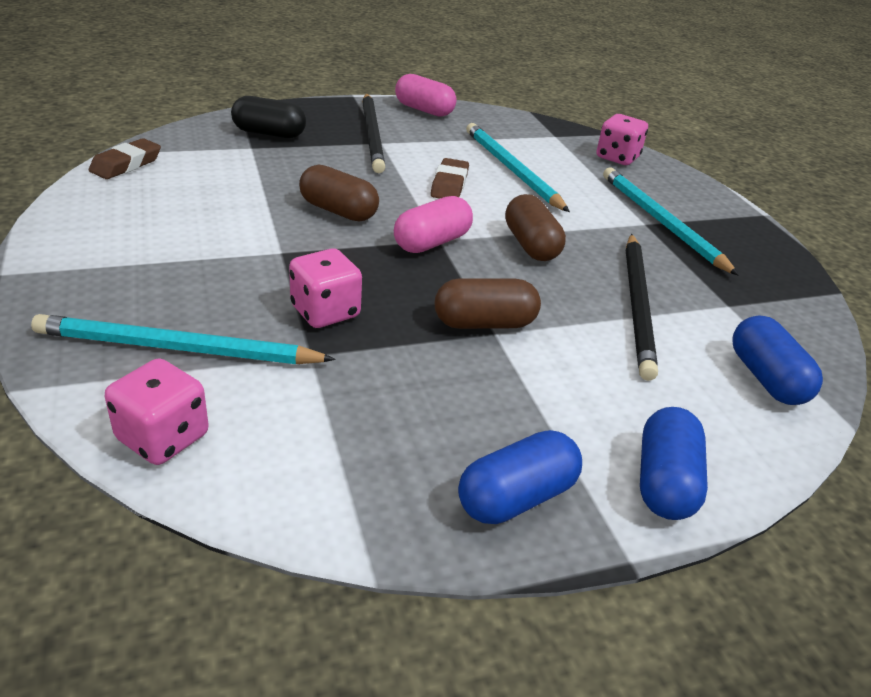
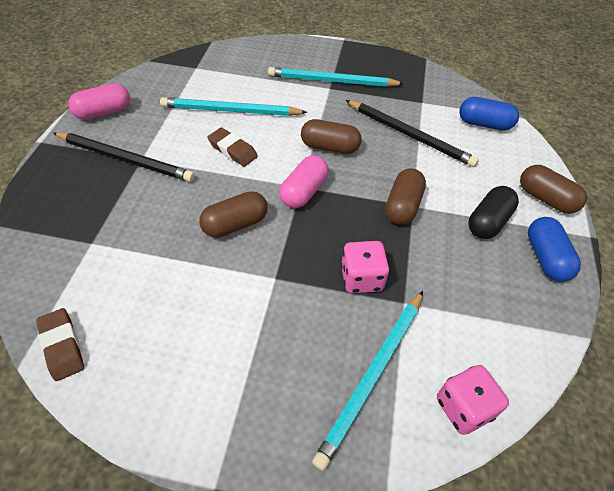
camera: 60 degrees left, 15 degrees up
black capsule [231,96,306,138] -> black capsule moved to [468,186,519,239]
pink capsule [394,196,473,253] -> pink capsule turned 45 degrees clockwise [279,155,329,208]
pink dice [596,114,648,165] -> none
blue capsule [640,407,708,520] -> brown capsule [520,165,587,214]

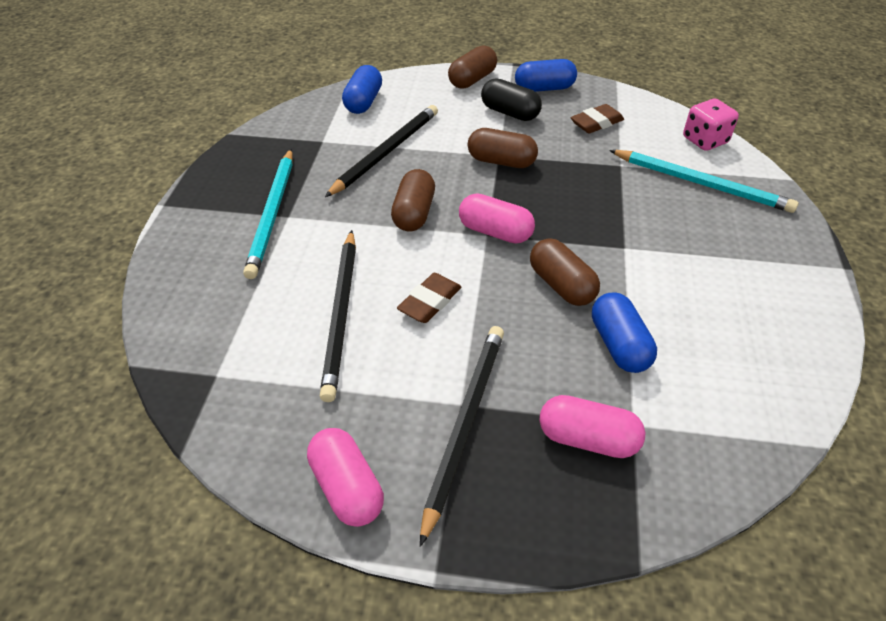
camera: 90 degrees left, 5 degrees down
brown eraser [36,308,84,381] -> brown eraser moved to [571,104,624,133]
turquoise pencil [160,97,308,116] -> black pencil [320,230,356,402]
pink dice [341,241,389,293] -> none
none -> pink capsule [539,395,646,458]
none -> blue capsule [592,293,657,373]

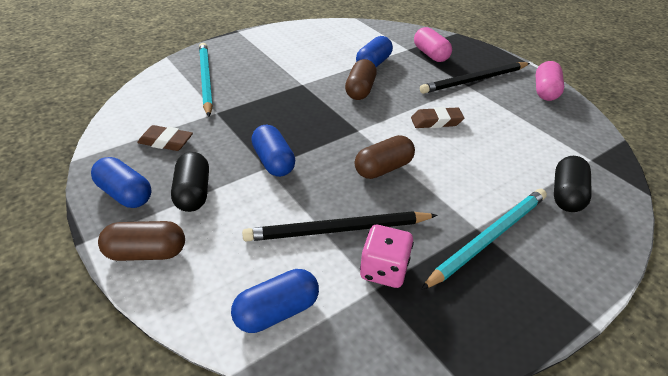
camera: 135 degrees left, 5 degrees down
black pencil [320,230,356,402] -> none
pink capsule [459,193,535,244] -> none
brown capsule [468,128,538,168] -> blue capsule [251,125,295,177]
pink dice [683,99,739,151] -> pink dice moved to [360,225,414,288]
none -> black capsule [554,156,592,212]

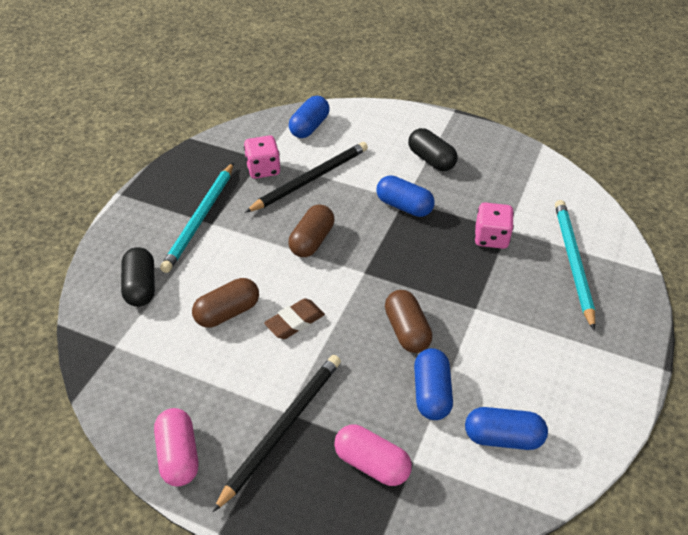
camera: 150 degrees right, 5 degrees up
blue capsule [91,157,152,208] -> blue capsule moved to [465,407,548,450]
brown capsule [98,221,185,261] -> brown capsule moved to [192,278,259,328]
brown eraser [137,125,193,151] -> none
turquoise pencil [199,43,213,117] -> turquoise pencil turned 135 degrees counterclockwise [555,200,595,330]
none -> pink dice [474,203,514,249]

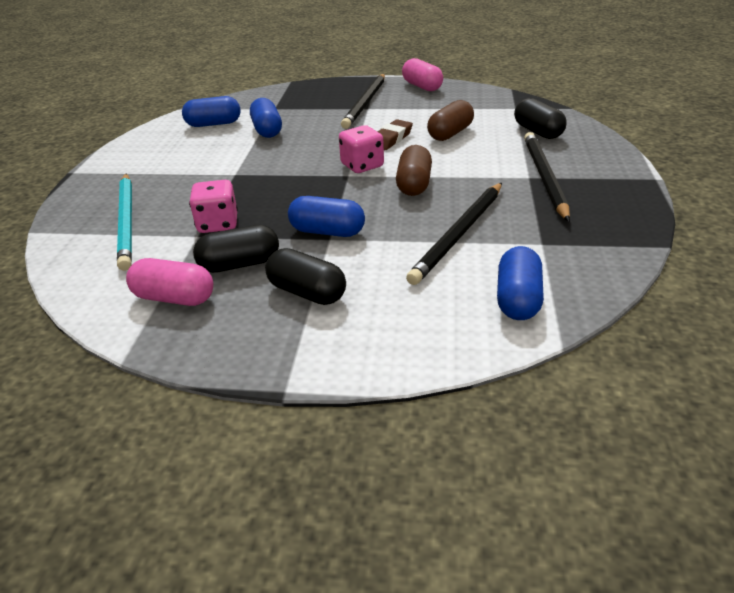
camera: 165 degrees right, 10 degrees down
turquoise pencil [160,162,234,273] -> black pencil [524,132,570,222]
pink dice [244,135,280,179] -> pink dice moved to [339,125,384,173]
pink capsule [334,424,412,486] -> pink capsule moved to [126,258,213,306]
brown capsule [385,290,432,353] -> none
none -> black capsule [193,225,279,273]

